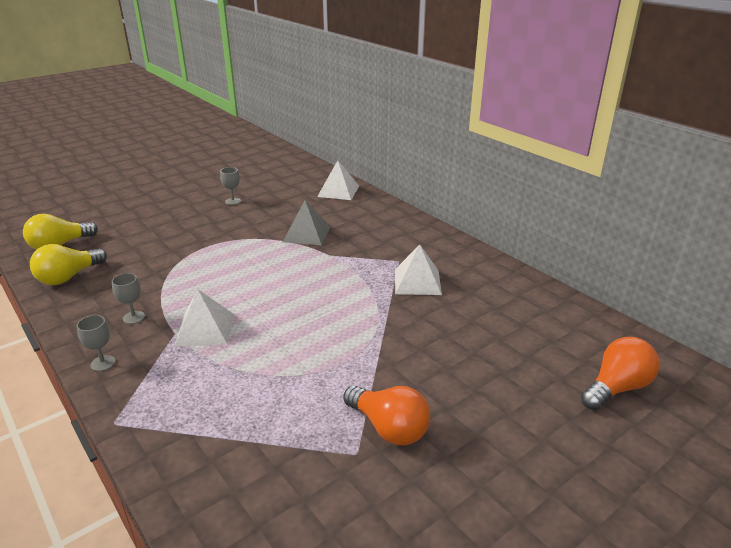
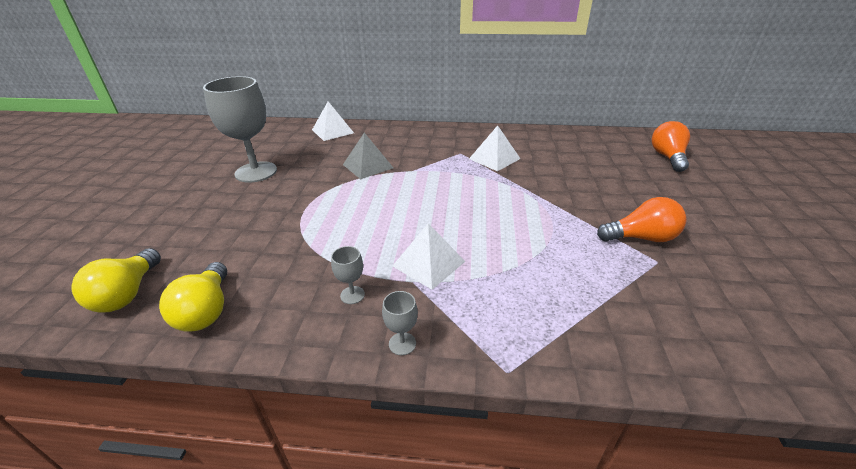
camera: 45 degrees left, 5 degrees up
grey goblet [220,167,241,205] -> grey goblet [203,76,277,183], size x2.47

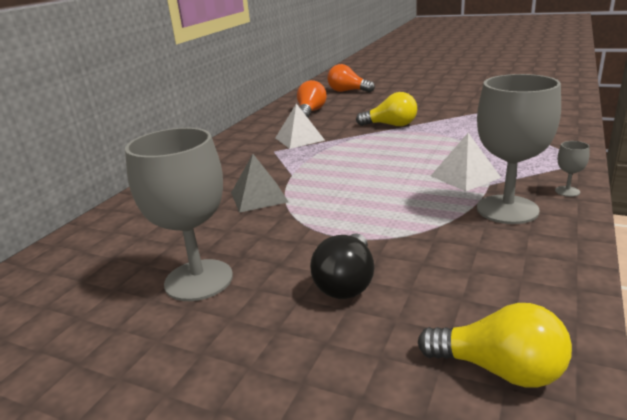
camera: 70 degrees left, 10 degrees down
yellow light bulb [159,262,227,331] -> yellow light bulb moved to [356,92,417,126]
white pyramid [312,102,354,141] -> none
grey goblet [331,246,365,304] -> grey goblet [477,74,561,224], size x2.47
orange light bulb [597,197,687,242] -> orange light bulb moved to [297,80,327,118]
none -> black light bulb [310,233,374,299]

